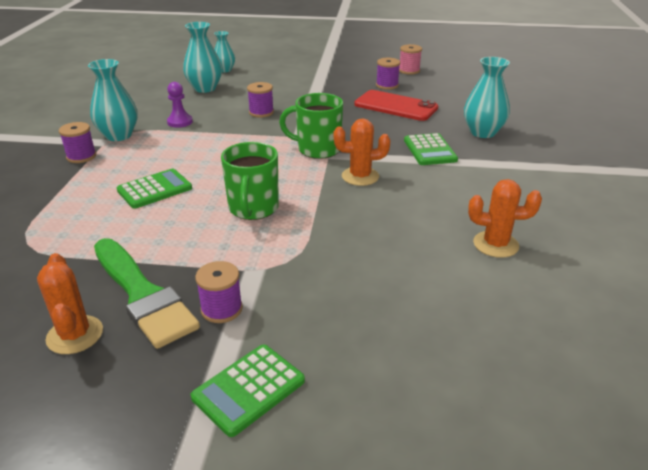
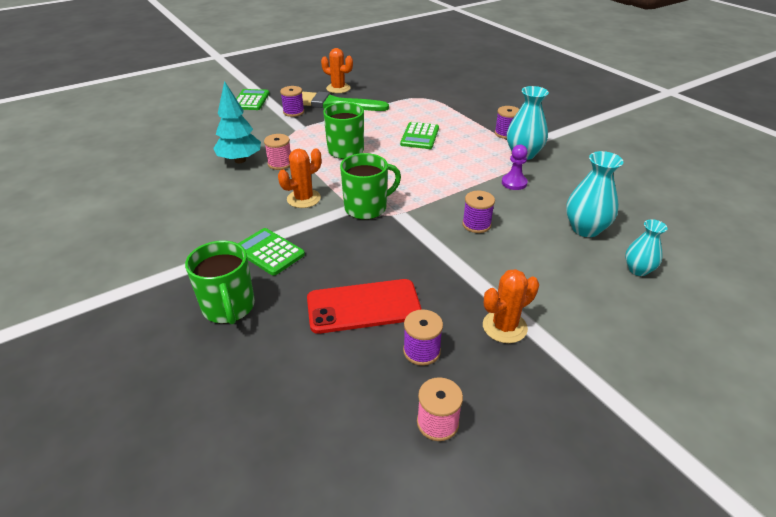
camera: 140 degrees right, 5 degrees up
turquoise vase [464,57,510,138] -> green mug [185,241,255,324]
orange cactus [468,179,542,258] -> orange cactus moved to [483,269,539,343]
none -> turquoise tree [213,81,261,163]
none -> pink spool [264,134,291,170]

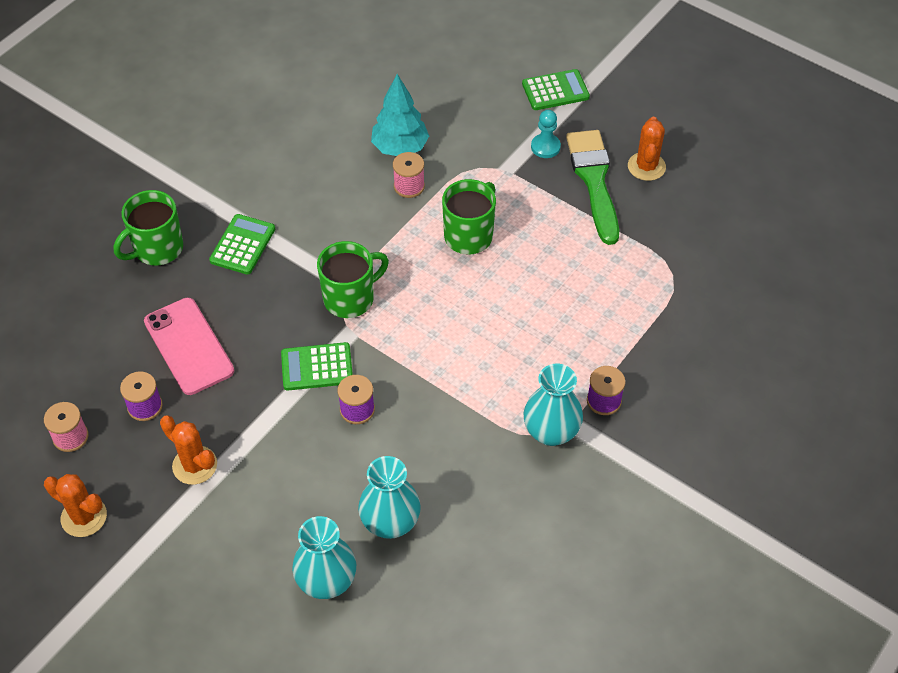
camera: 70 degrees right, 15 degrees up
orange cactus [278,148,321,208] -> orange cactus moved to [44,474,107,537]
purple spool [280,86,304,117] -> turquoise pawn [531,110,561,158]
red phone [307,279,422,334] -> pink phone [144,298,234,395]
green mug [340,153,401,220] -> green mug turned 75 degrees counterclockwise [317,241,389,318]
green calculator [400,122,439,149] -> green calculator moved to [281,342,353,391]
purple pawn [502,145,528,190] -> none
turquoise vase [625,219,667,276] -> turquoise vase [292,516,356,599], size x1.58

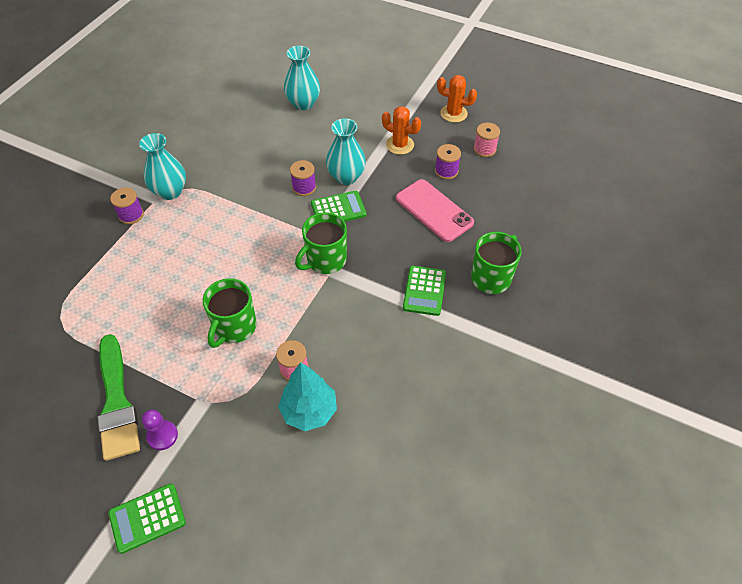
camera: 170 degrees right, 0 degrees up
turquoise vase [358,456,421,539] -> turquoise vase moved to [326,118,366,185]
turquoise pawn [531,110,561,158] -> purple pawn [142,410,178,450]
orange cactus [628,117,666,181] -> none

